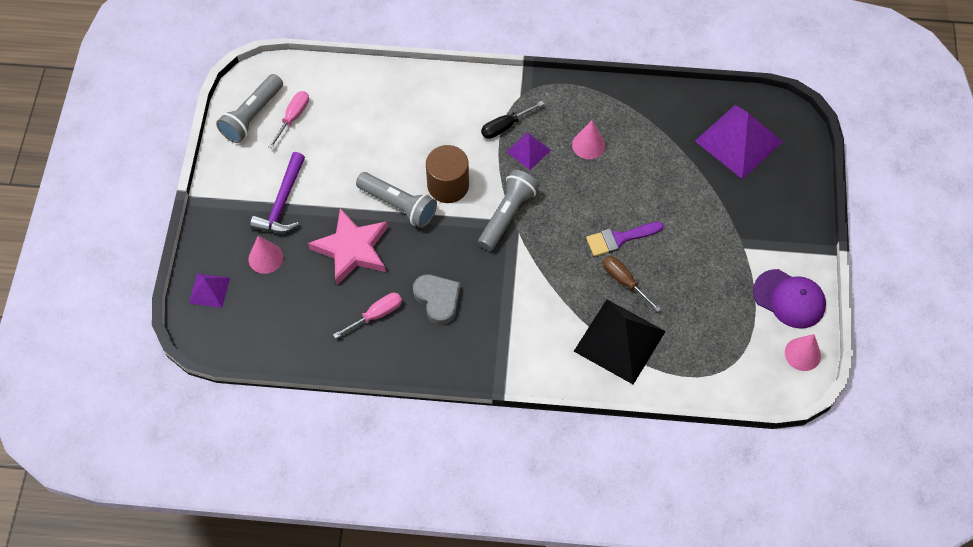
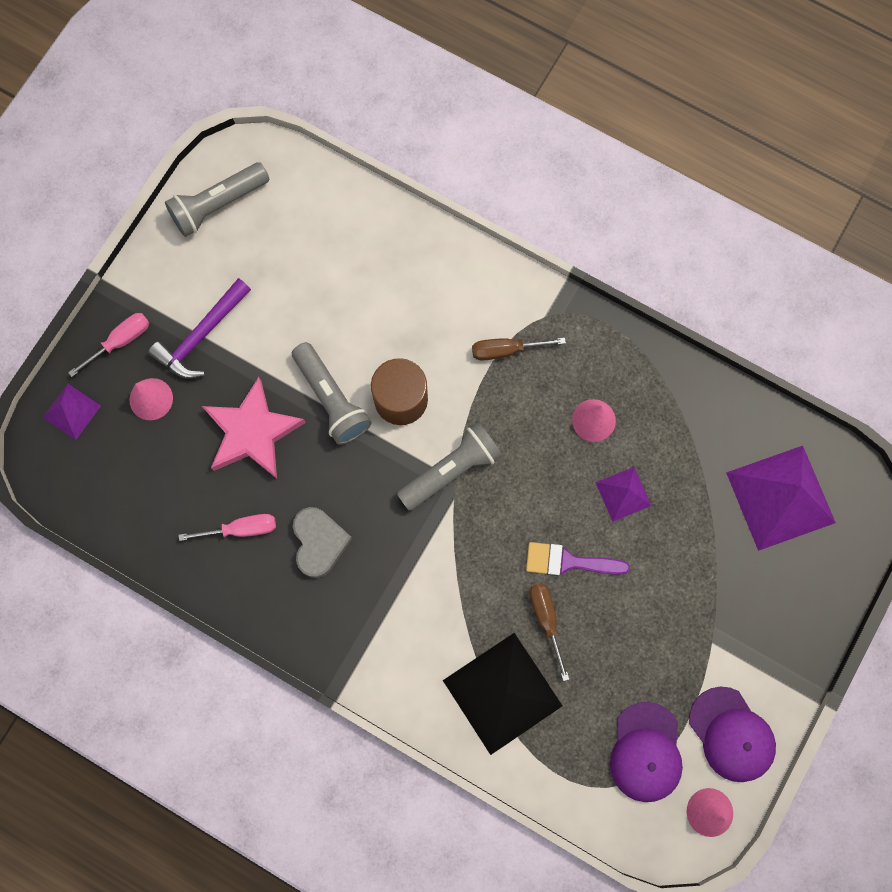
camera: 25 degrees right, 15 degrees up
pink screwdriver [268,91,309,148] -> pink screwdriver moved to [68,313,150,377]
black screwdriver [481,101,544,139] -> brown screwdriver [472,338,566,361]
purple pyramid [506,132,551,170] -> purple pyramid moved to [595,467,652,522]
none -> purple cap [610,702,683,802]

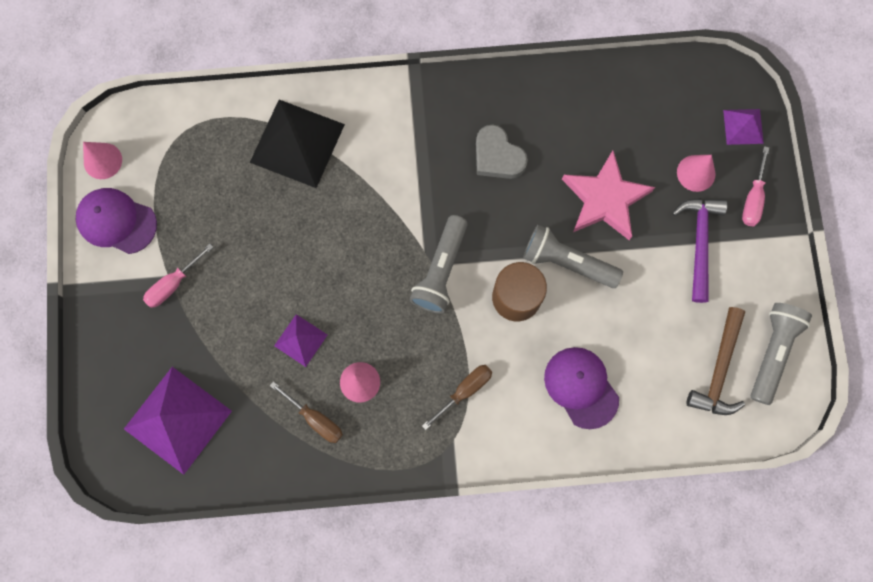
camera: 145 degrees right, 0 degrees up
pink screwdriver [179,514,276,541] -> pink screwdriver moved to [143,243,213,308]
purple brush [526,542,630,576] -> none
brown screwdriver [530,583,569,681] -> brown screwdriver moved to [270,381,343,443]
purple cap [610,702,683,802] -> purple cap moved to [544,347,619,429]
none -> brown hammer [687,307,745,415]

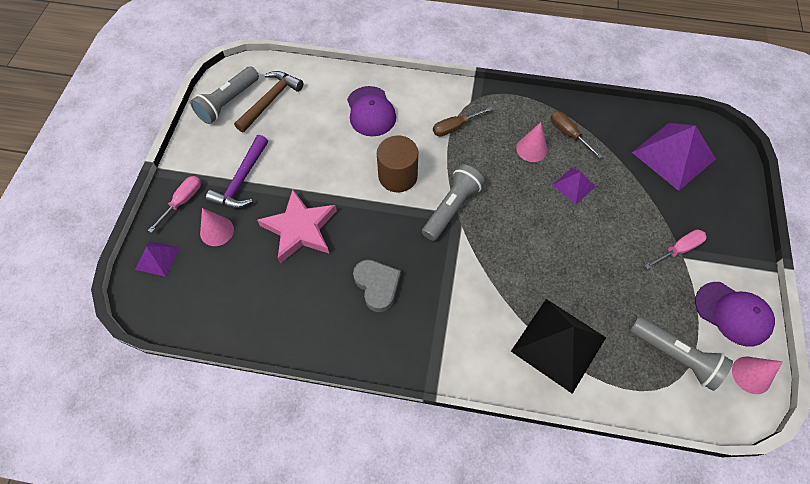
camera: 165 degrees left, 15 degrees down
grey flashlight [523,225,623,288] -> grey flashlight moved to [630,316,733,391]

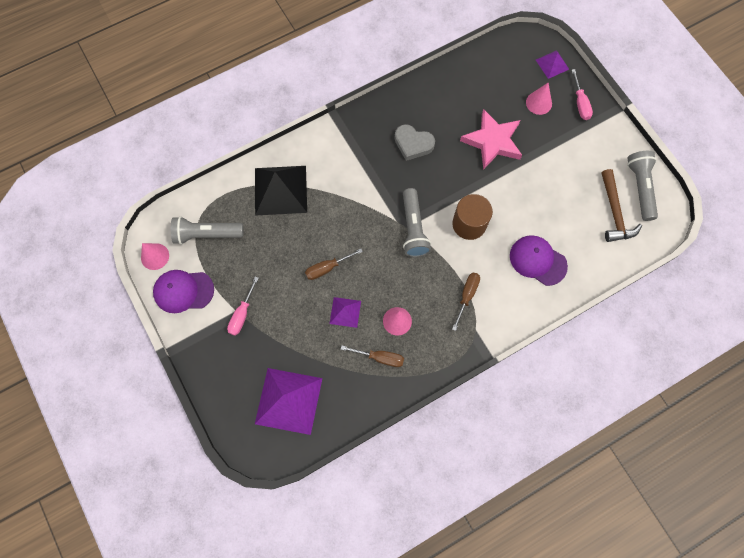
camera: 140 degrees right, 10 degrees up
purple hammer [206,135,268,209] -> none
none -> brown screwdriver [305,249,363,280]

